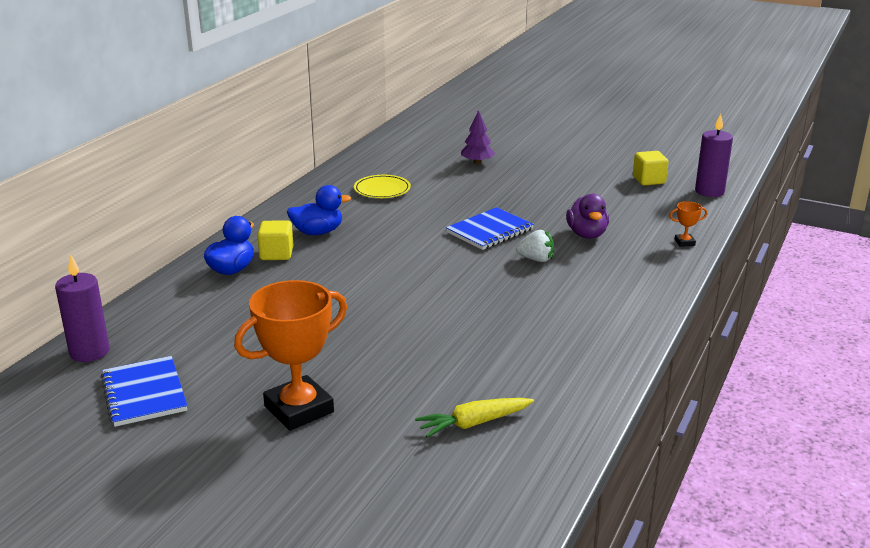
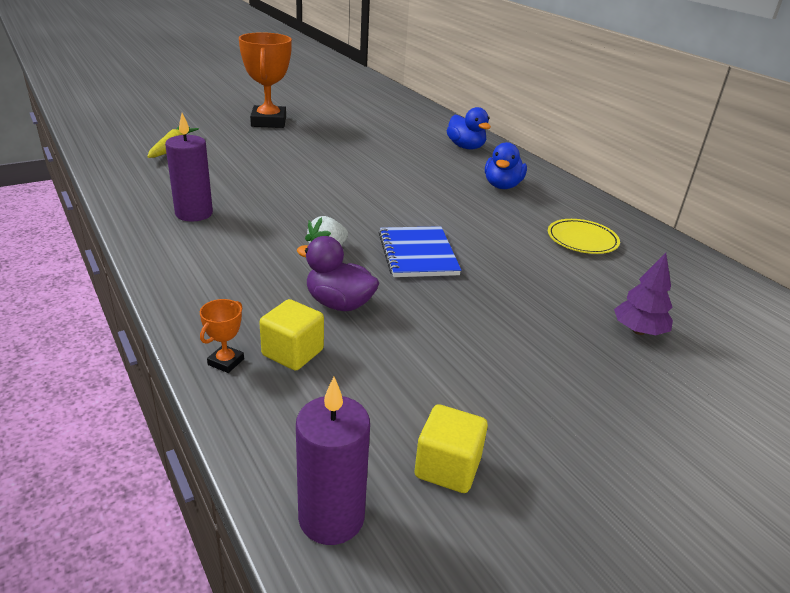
camera: 120 degrees right, 5 degrees up
purple candle [55,255,110,362] -> purple candle moved to [165,113,213,222]
blue notebook [101,356,187,427] -> none
yellow cube [257,221,293,260] -> yellow cube moved to [259,299,324,370]

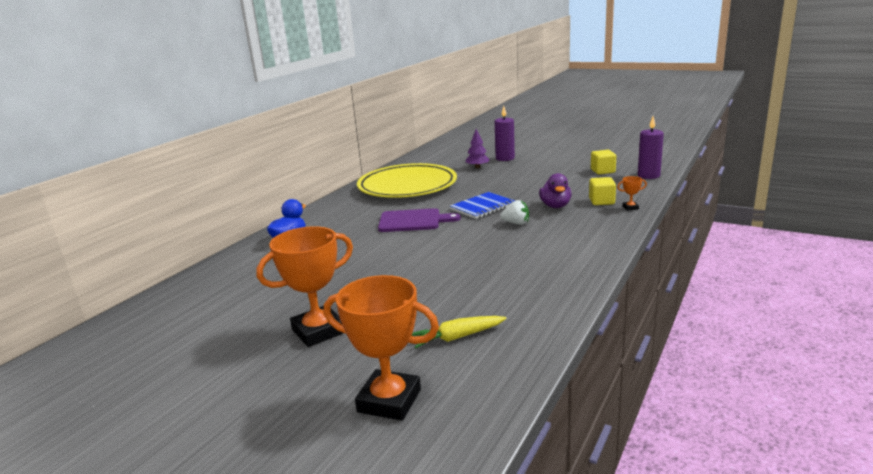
camera: 115 degrees left, 10 degrees down
purple candle [165,113,213,222] -> purple candle moved to [495,106,515,161]
blue duck [485,142,527,189] -> none
yellow plate [548,219,620,254] -> yellow plate [357,163,457,198], size x2.44
none -> orange trophy [324,275,439,421]
none -> purple cutting board [378,208,461,232]

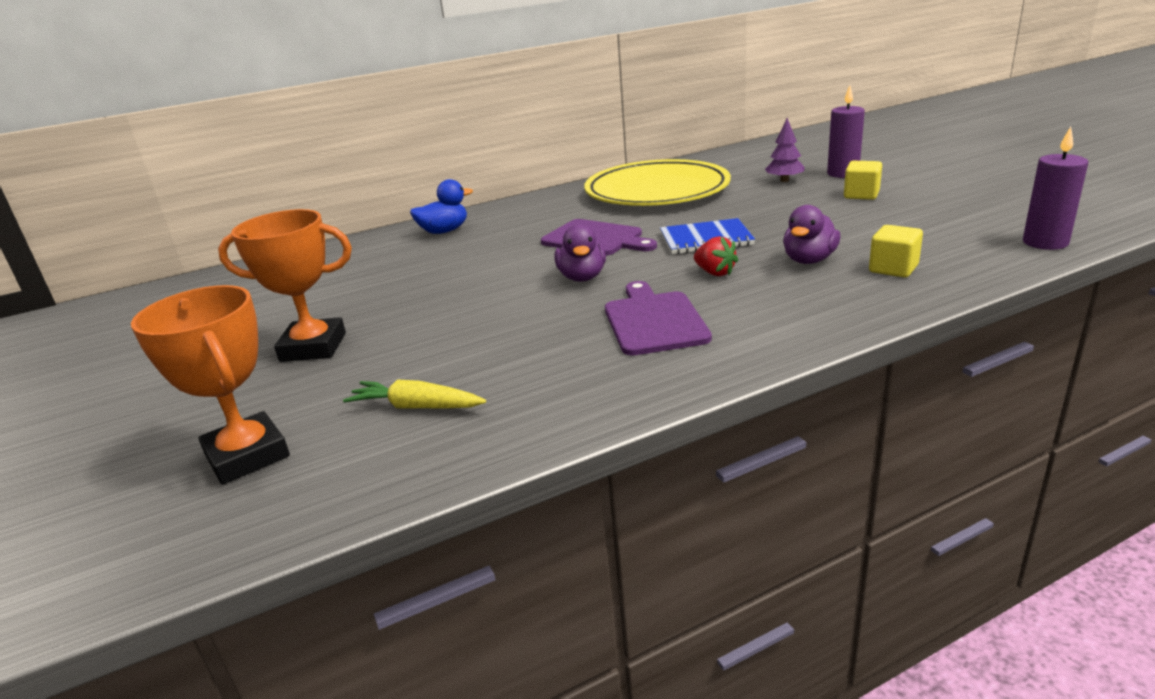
camera: 35 degrees right, 5 degrees up
white strawberry [500,200,529,225] -> red strawberry [694,236,738,276]
yellow cube [591,150,616,175] -> yellow cube moved to [844,161,882,200]
orange trophy [617,176,647,211] -> none
none -> purple duck [555,224,606,282]
none -> purple cutting board [605,281,712,356]

